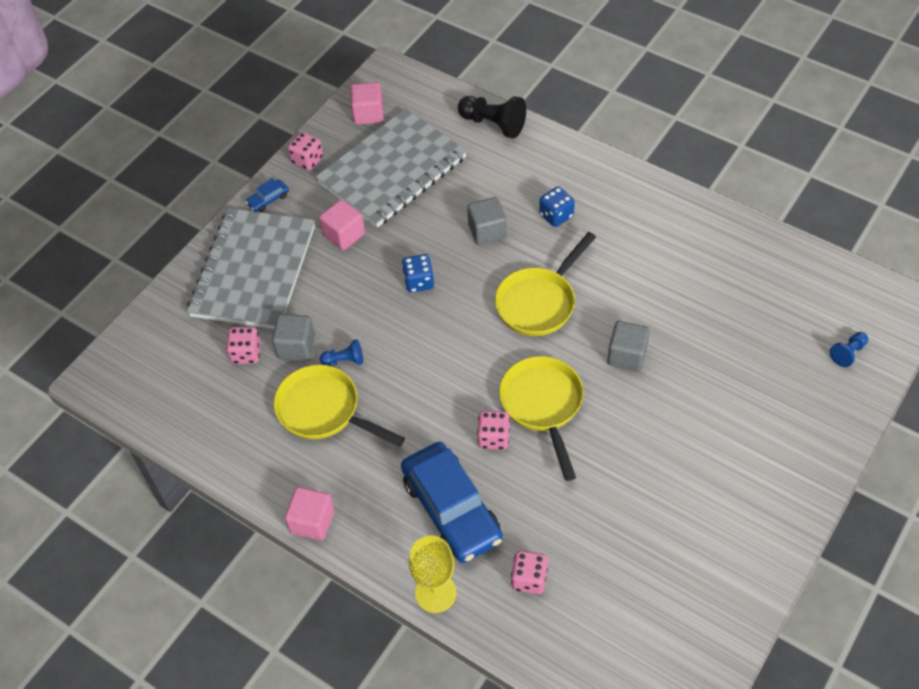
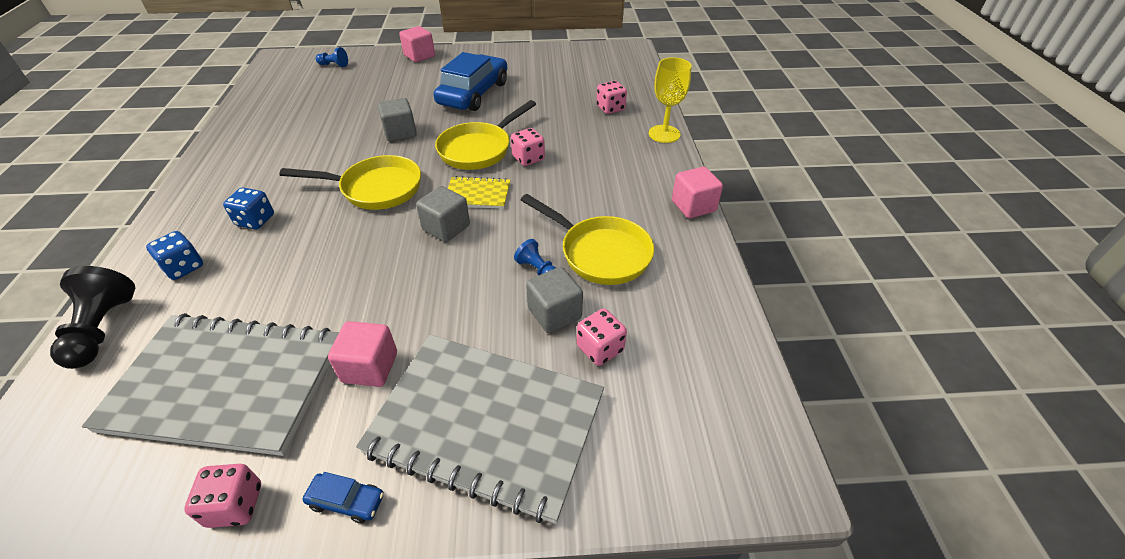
camera: 130 degrees left, 10 degrees down
grey notebook [187,208,315,329] -> grey notebook turned 45 degrees clockwise [356,335,604,524]
yellow pan [274,365,405,447] -> yellow pan turned 45 degrees counterclockwise [521,194,654,285]
pink cube [350,82,384,125] -> pink cube moved to [399,26,435,62]
blue car [401,442,503,563] -> blue car moved to [433,52,507,111]
blue dice [402,254,434,293] -> blue dice moved to [146,231,203,280]
grey cube [467,197,507,245] -> grey cube moved to [416,186,470,242]
none -> yellow notebook [448,176,510,209]

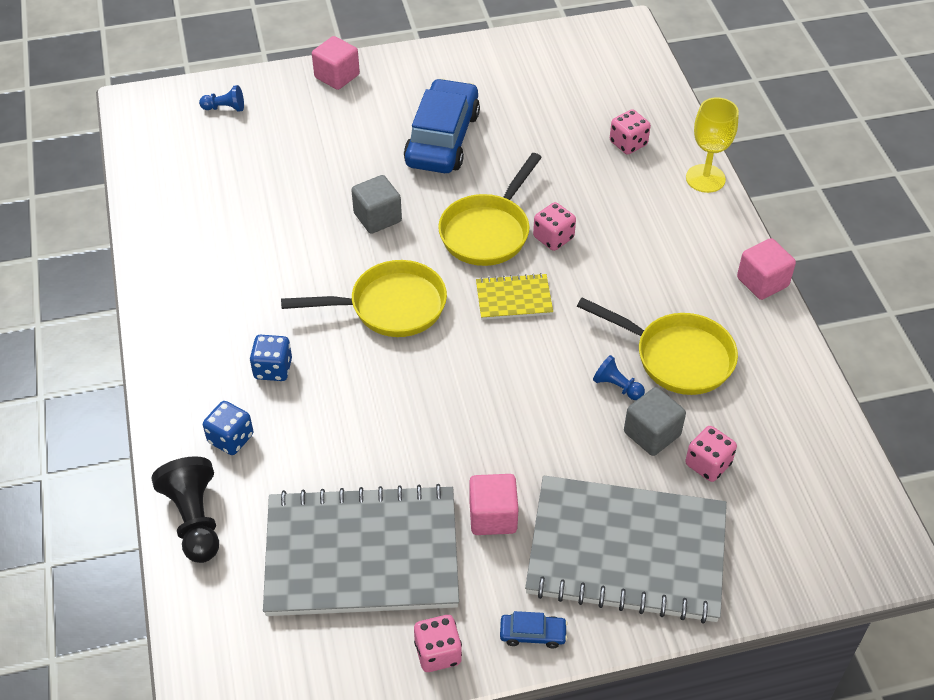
camera: 10 degrees left, 5 degrees up
grey cube [416,186,470,242] -> none

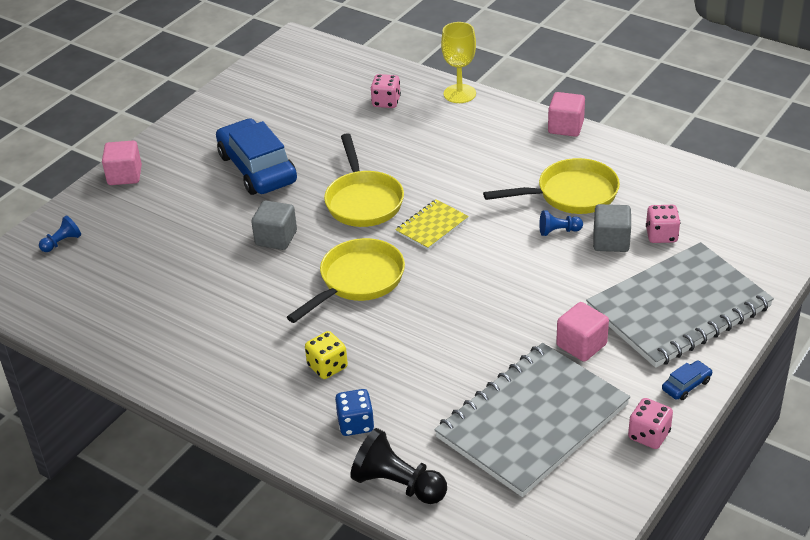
camera: 40 degrees left, 10 degrees down
blue dice [250,335,292,381] -> yellow dice [305,331,348,379]
pink dice [533,202,576,251] -> none

